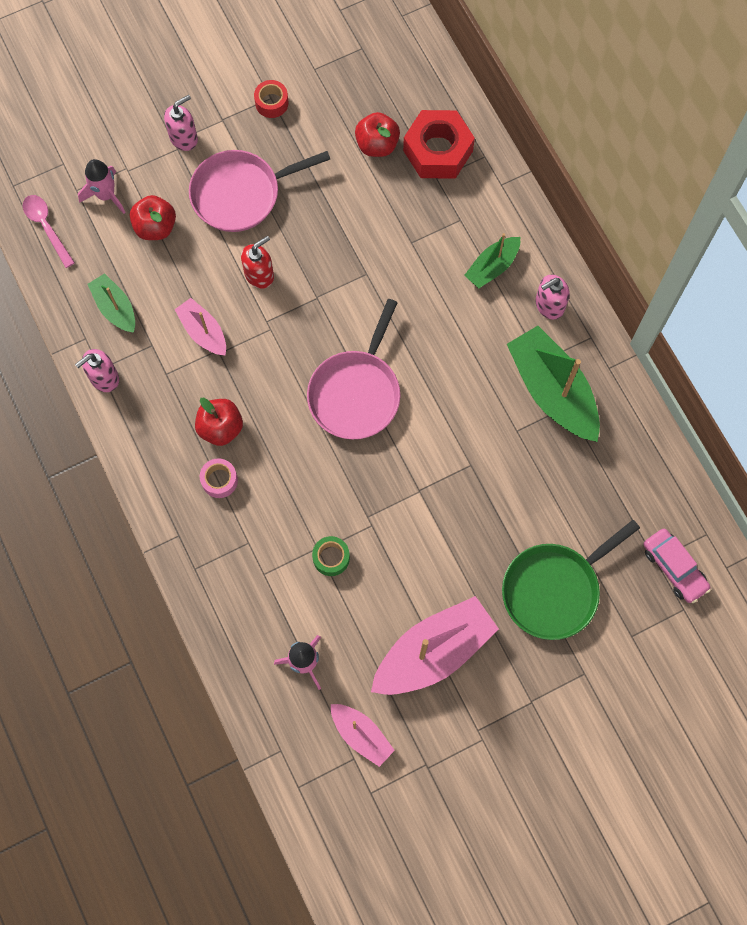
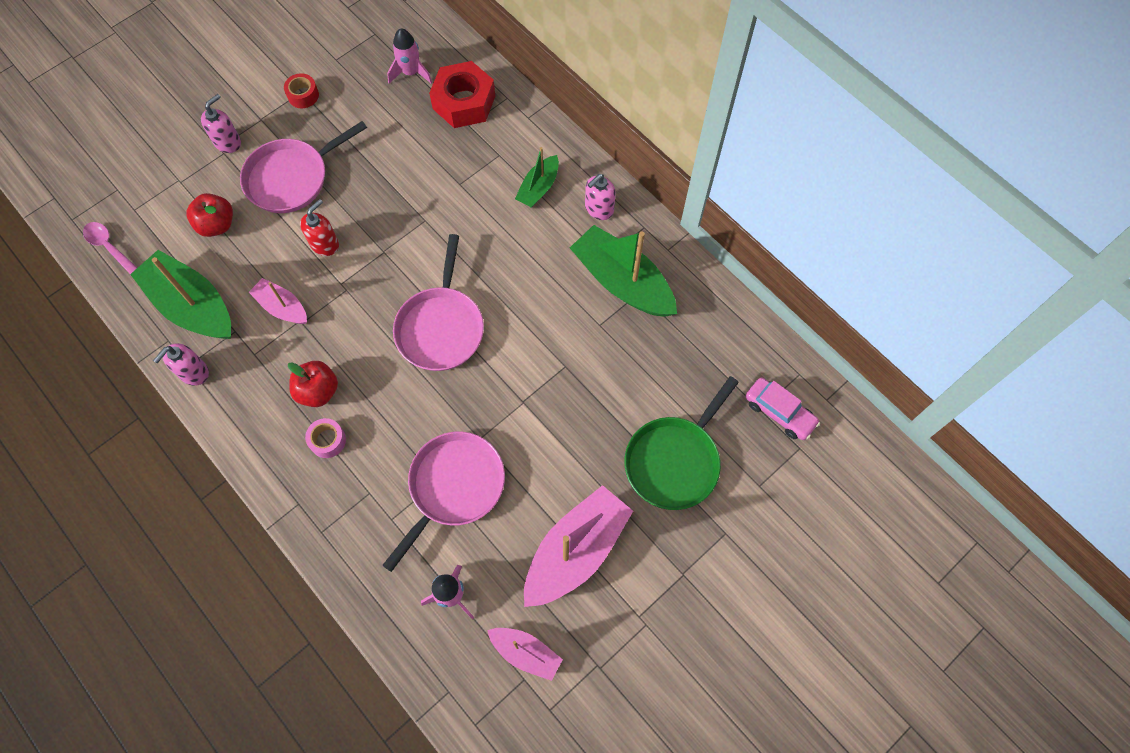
camera: 15 degrees left, 5 degrees down
pink rocket [78,159,126,214] -> pink rocket moved to [387,28,432,84]
green boat [88,273,135,333] -> green boat [130,250,231,339], size x1.83
green tape [312,536,350,576] -> pink pan [382,431,505,572]
red apple [355,112,400,157] -> none

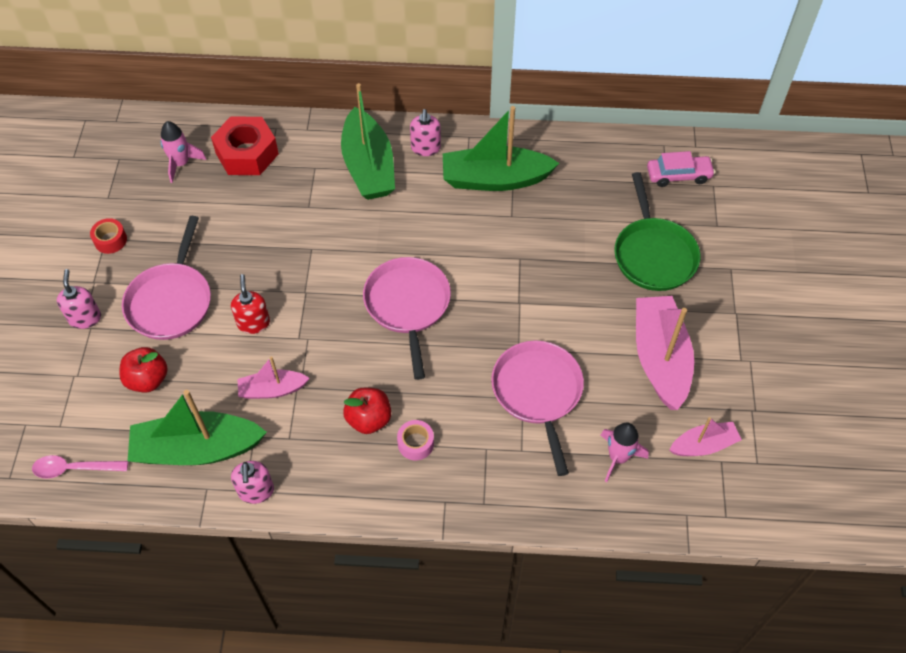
camera: 45 degrees left, 10 degrees down
pink pan [393,234,484,371] -> pink pan turned 150 degrees counterclockwise [363,257,451,380]
green boat [515,147,559,208] -> green boat [341,83,395,200], size x1.83

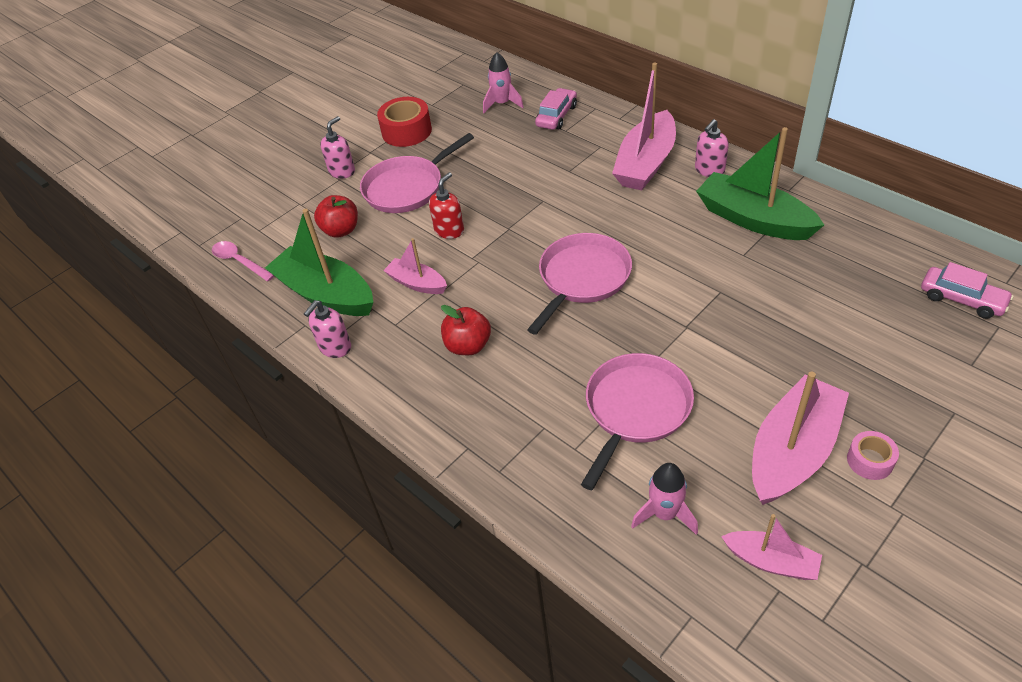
camera: 45 degrees right, 10 degrees down
red tape [90,218,127,254] -> red tape [377,97,432,147], size x1.75
red nut [211,116,279,175] -> pink car [535,88,577,130]
green boat [341,83,395,200] -> pink boat [612,62,676,190]
pink tape [397,420,434,460] -> pink tape moved to [847,431,899,480]
green pan [614,172,700,291] -> none

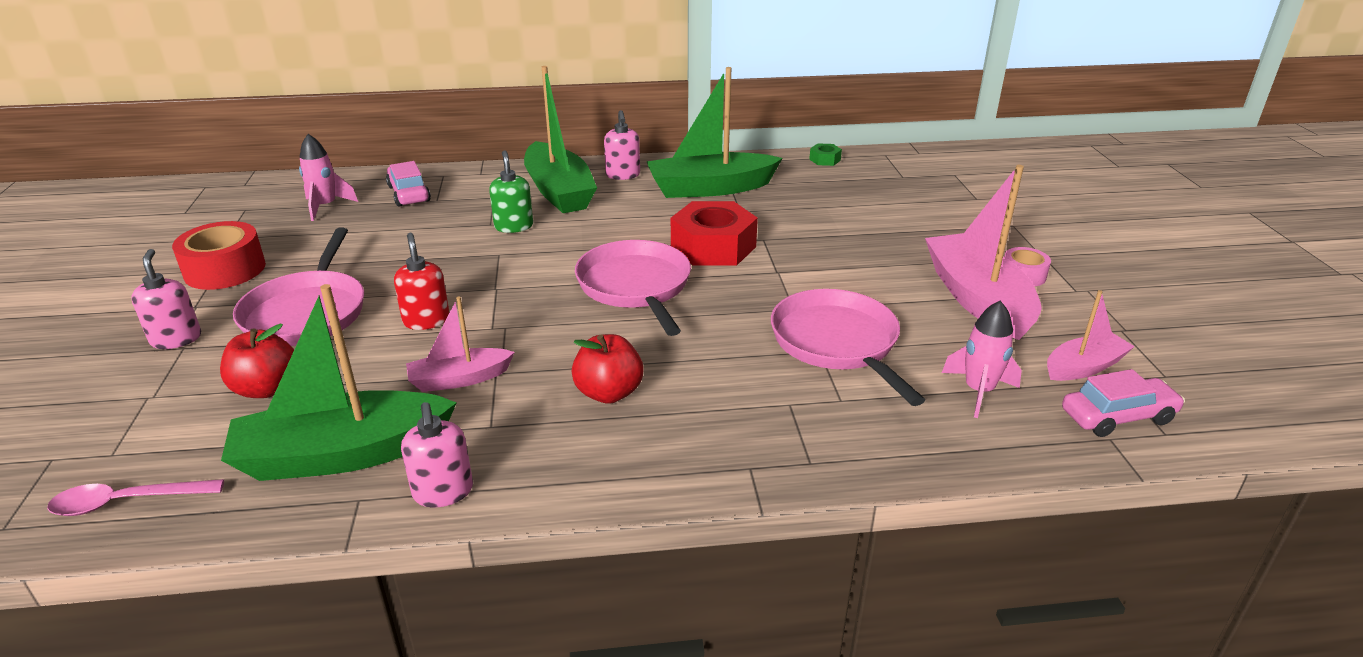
camera: 55 degrees left, 15 degrees down
pink boat [612,62,676,190] -> green boat [524,66,597,213]
pink car [921,262,1014,319] -> pink car moved to [1062,369,1185,437]
none -> green soap dispenser [489,150,533,233]
none -> red nut [671,201,758,266]
none -> green nut [809,143,842,166]

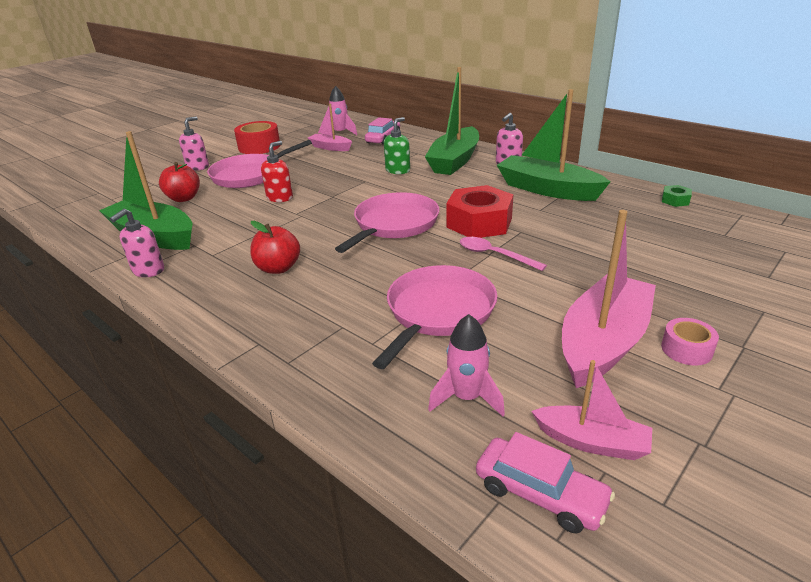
camera: 50 degrees right, 0 degrees up
pink spoon [47,479,224,516] -> pink spoon moved to [460,237,547,271]
pink boat [406,296,515,392] -> pink boat moved to [308,104,352,151]

